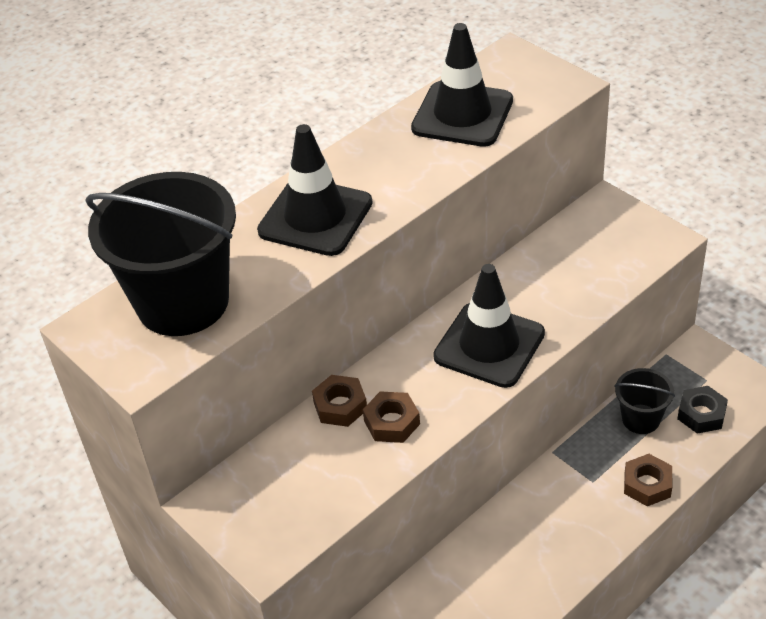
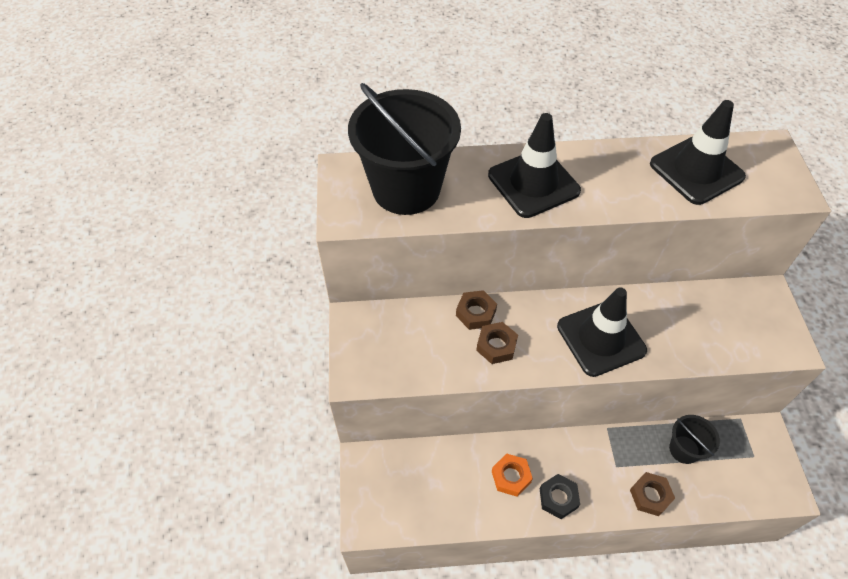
camera: 35 degrees right, 10 degrees up
black nut [677,386,728,434] -> black nut moved to [540,474,580,519]
none -> orange nut [492,454,533,497]

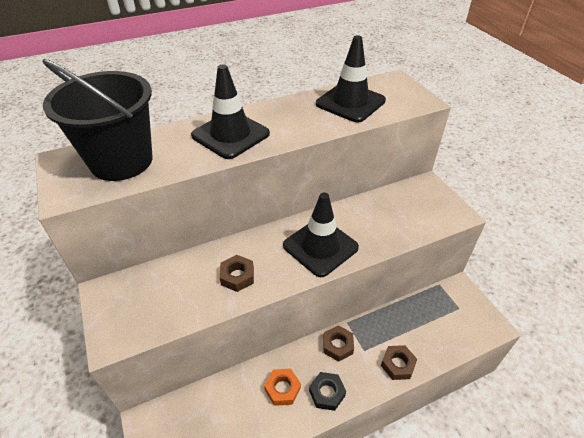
camera: 20 degrees left, 10 degrees down
brown nut [456,290,497,330] -> brown nut moved to [323,325,354,362]
black bucket [669,415,720,464] -> none

